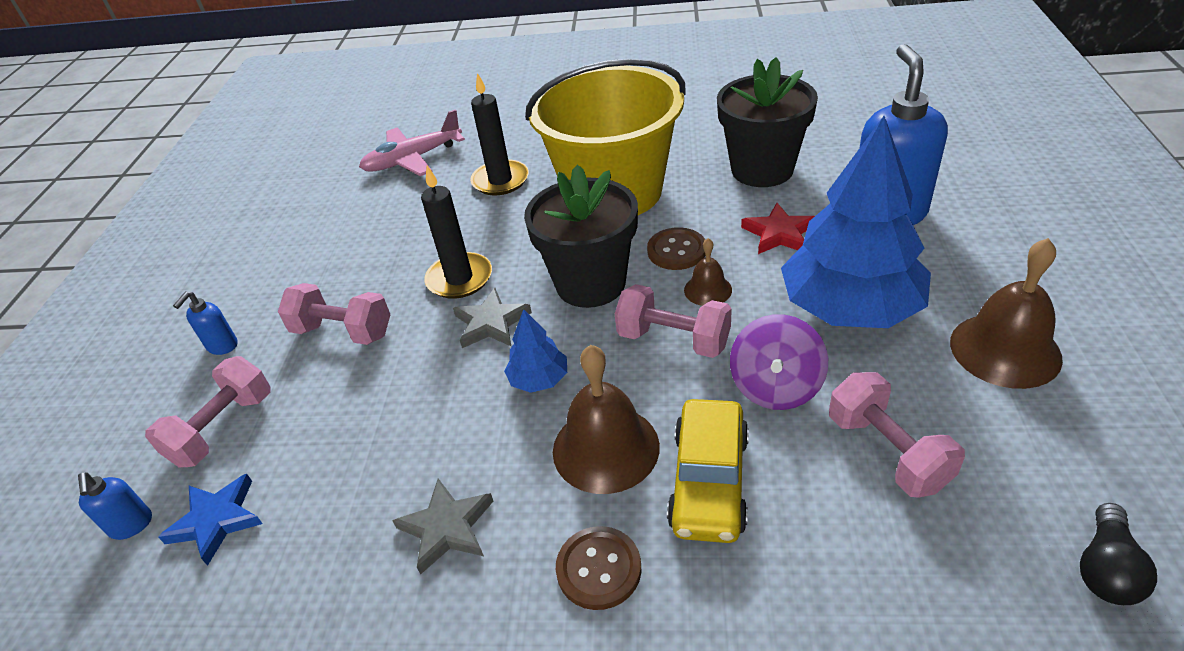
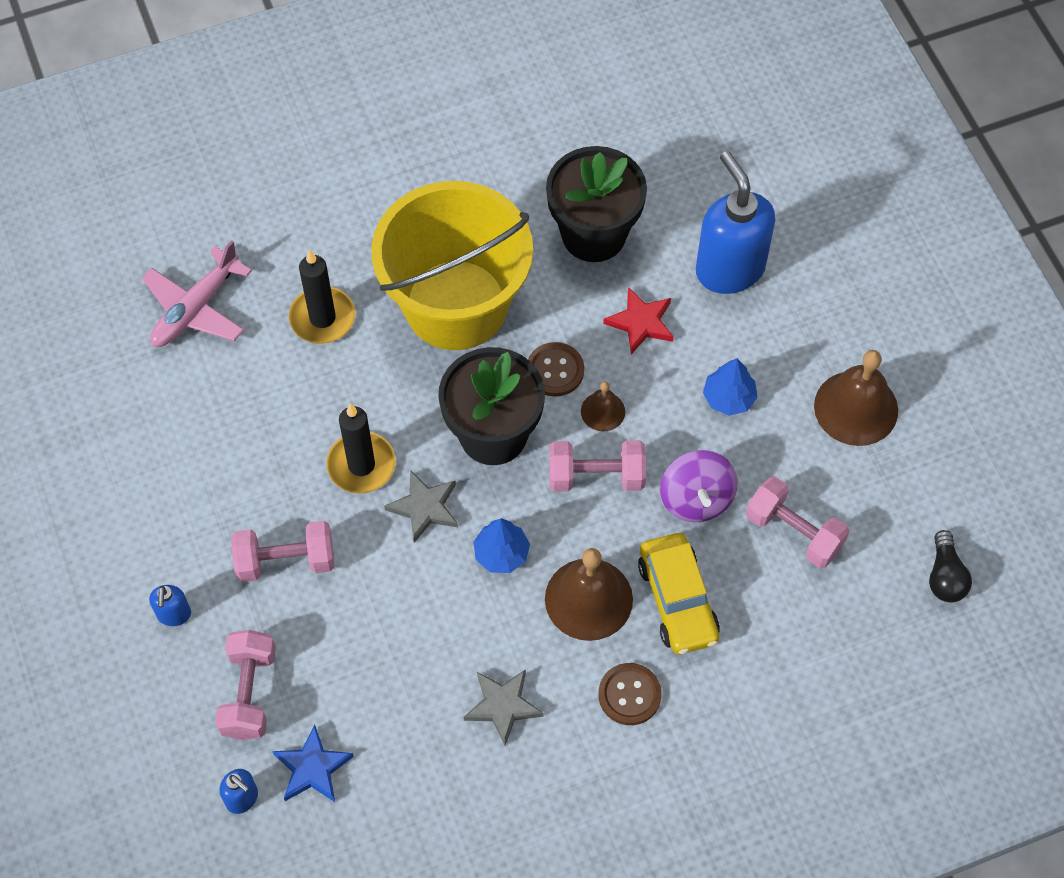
camera: 30 degrees left, 20 degrees up
blue tree [781,116,931,328] -> blue tree [703,358,758,416], size x0.44

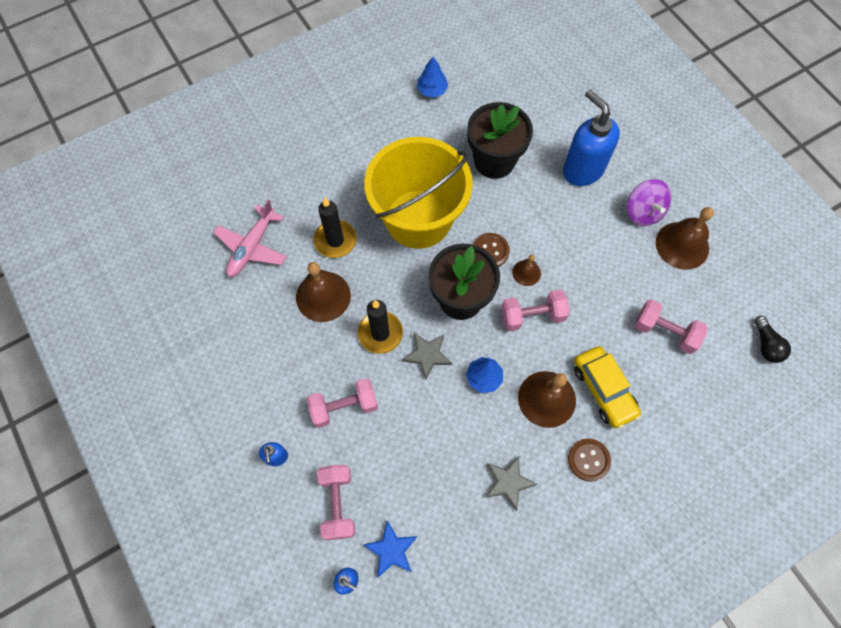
camera: 10 degrees left, 5 degrees up
red star [603,287,674,354] -> none
purple spinning top [660,450,738,522] -> purple spinning top moved to [627,179,672,226]
blue tree [703,358,758,416] -> blue tree moved to [417,57,448,98]
none -> brown bell [296,262,351,322]

